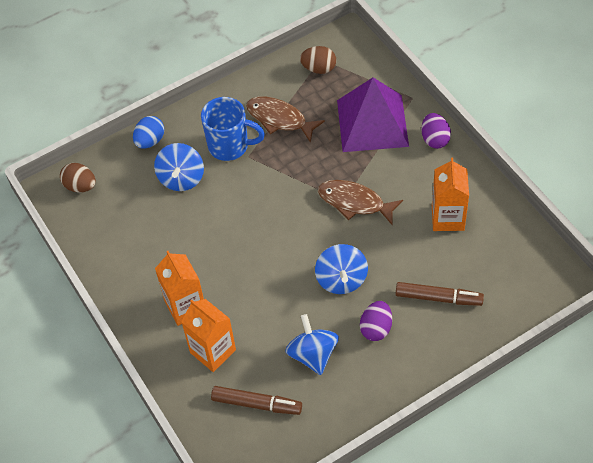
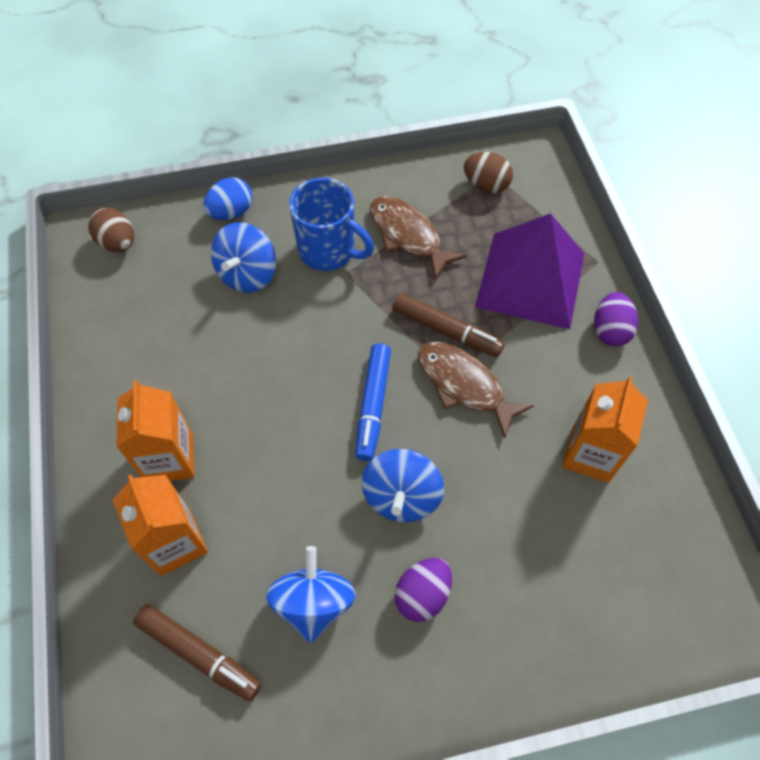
camera: 15 degrees right, 5 degrees up
brown marker [395,282,484,306] -> brown marker moved to [392,293,504,357]
none -> blue marker [355,343,391,461]

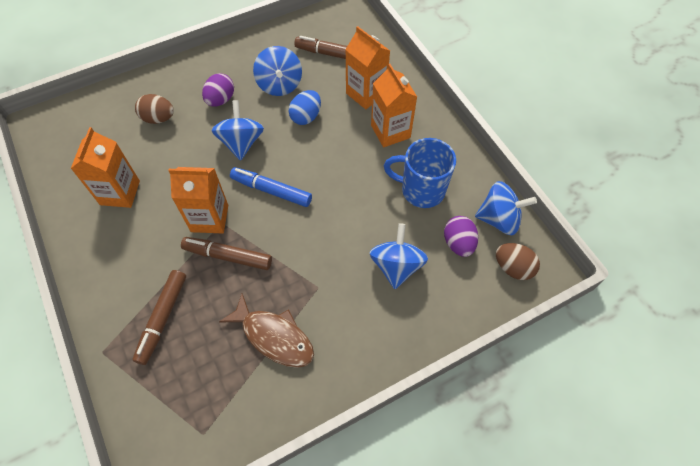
camera: 165 degrees right, 0 degrees up
blue egg [204,177,253,220] -> blue egg moved to [289,90,321,125]
blue mug [289,178,374,271] -> blue mug moved to [384,138,456,208]
blue marker [355,343,391,461] -> blue marker turned 60 degrees counterclockwise [230,167,312,207]
brown fish [418,342,534,438] -> orange carton [168,167,228,233]
brown egg [464,152,513,193] -> brown egg moved to [135,94,174,124]
purple pyramid [475,213,585,329] -> brown marker [132,270,186,365]
purple egg [594,292,638,346] -> purple egg moved to [444,216,478,257]
none -> blue spinning top [475,181,537,235]

